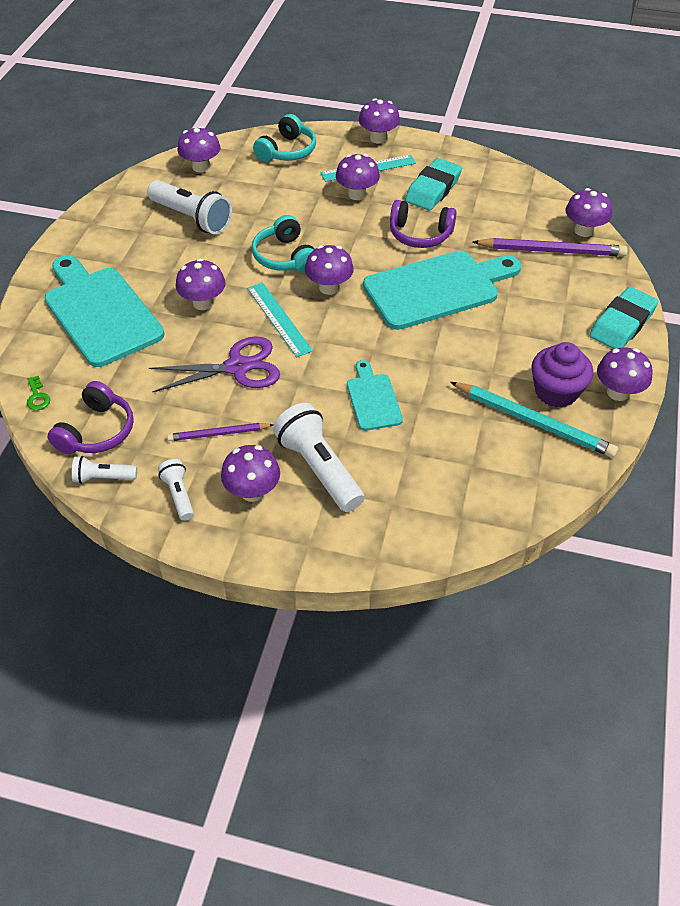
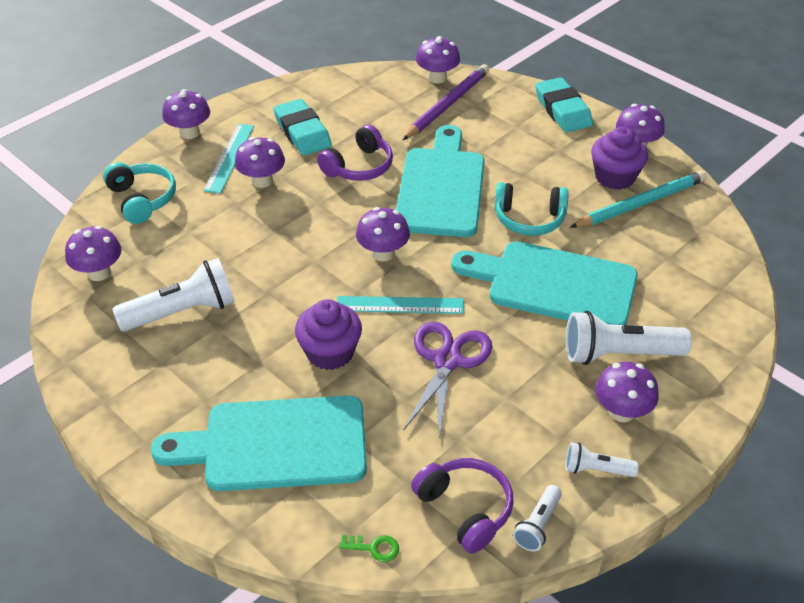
camera: 60 degrees left, 5 degrees down
purple pencil [167,423,274,441] -> none
purple mushroom [176,259,226,310] -> purple cupcake [295,299,362,370]
turquoise headphones [252,215,314,273] -> turquoise headphones moved to [494,182,569,236]
turquoise cutting board [347,360,403,431] -> turquoise cutting board [451,241,638,325], size x1.97

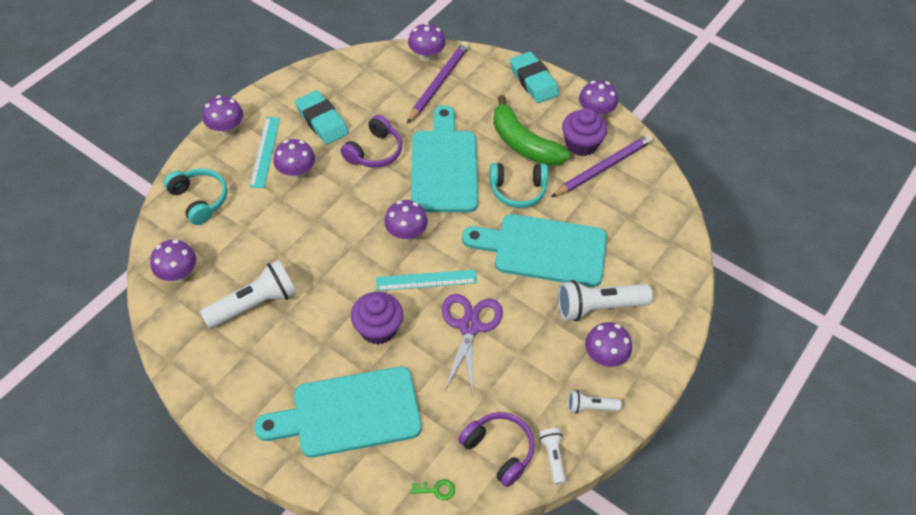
camera: 10 degrees left, 10 degrees up
white flashlight [513,485,562,551] -> white flashlight turned 150 degrees clockwise [539,428,566,485]
turquoise pencil [570,170,707,228] -> purple pencil [551,134,653,197]
none -> green banana [493,95,570,166]

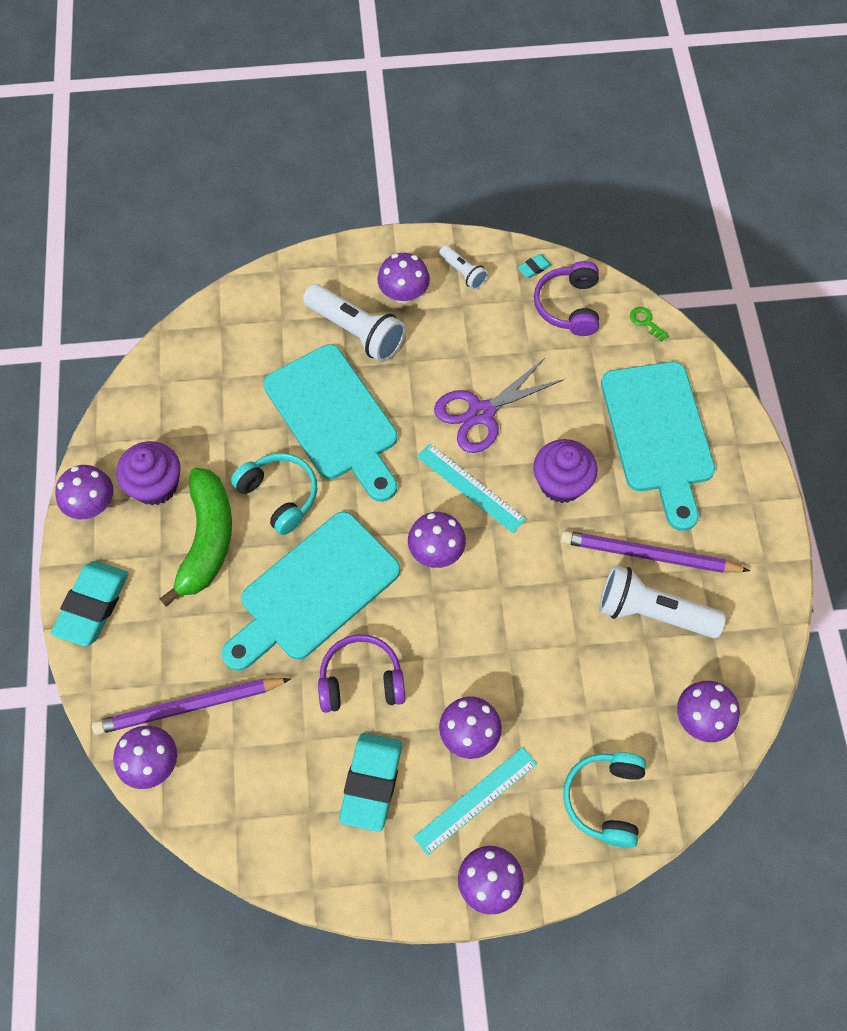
camera: 130 degrees left, 10 degrees up
turquoise cutting board [254,367,421,457] -> turquoise cutting board turned 45 degrees clockwise [601,362,715,531]
white flashlight [539,428,566,485] -> turquoise eraser [518,254,552,278]
purple pencil [551,134,653,197] -> purple pencil moved to [560,531,750,573]

